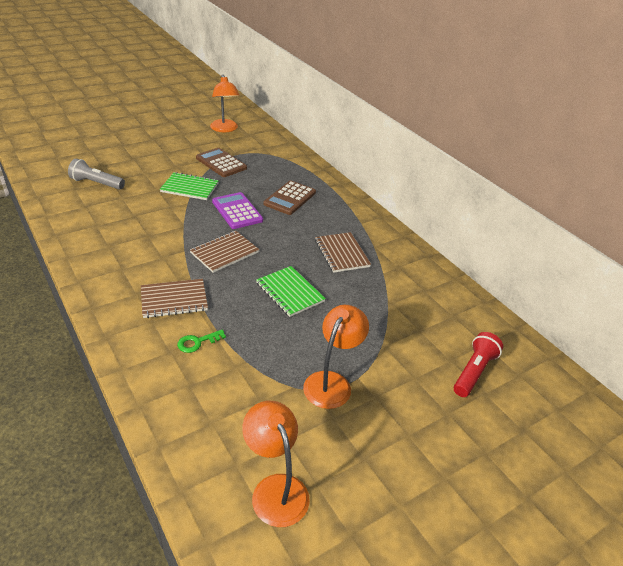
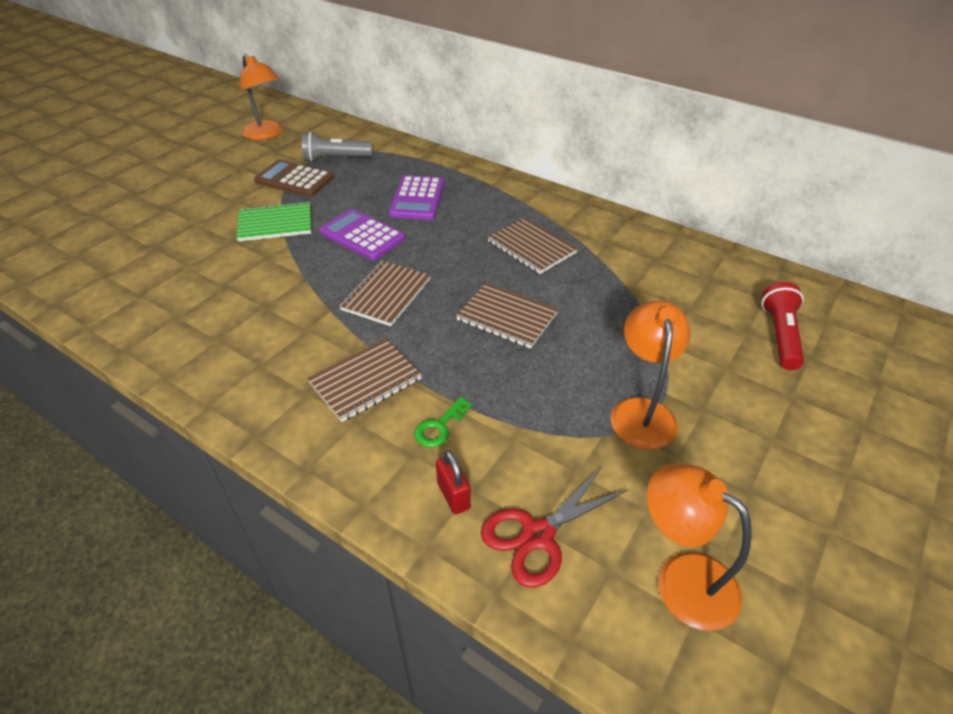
camera: 20 degrees left, 5 degrees up
grey flashlight [68,159,125,190] -> grey flashlight moved to [302,132,372,162]
green notebook [256,266,326,317] -> brown notebook [456,283,558,349]
brown calculator [263,181,316,215] -> purple calculator [389,175,444,220]
none -> red padlock [436,450,471,514]
none -> red scissors [481,467,629,587]

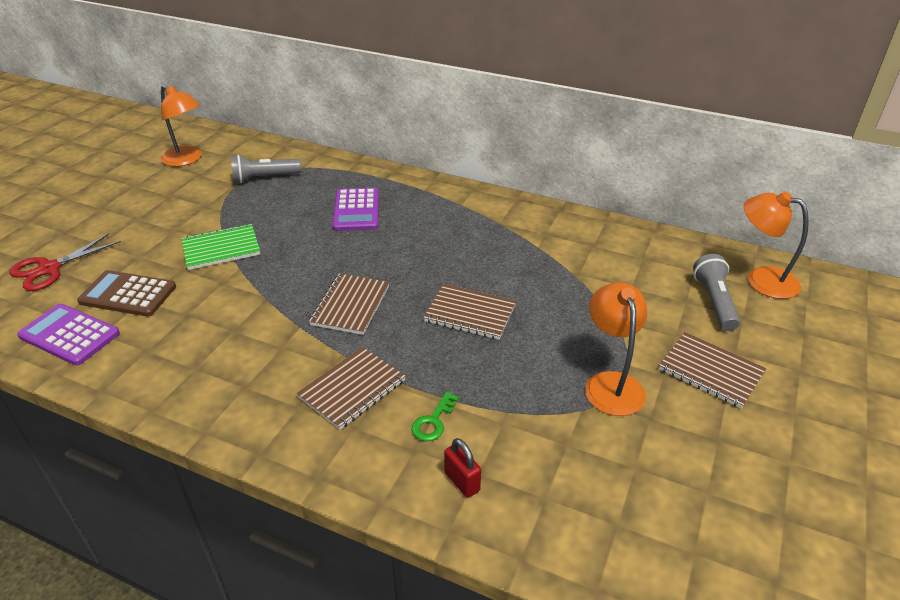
camera: 10 degrees left, 5 degrees down
brown calculator [254,160,334,197] -> brown calculator moved to [77,270,176,317]
purple calculator [319,209,405,260] -> purple calculator moved to [17,304,120,366]
red scissors [481,467,629,587] -> red scissors moved to [9,233,121,291]
brown notebook [488,218,578,274] -> brown notebook moved to [659,332,766,409]
orange lamp [647,463,752,631] -> orange lamp moved to [744,192,809,299]
red flashlight [761,282,804,370] -> grey flashlight [693,254,740,331]

